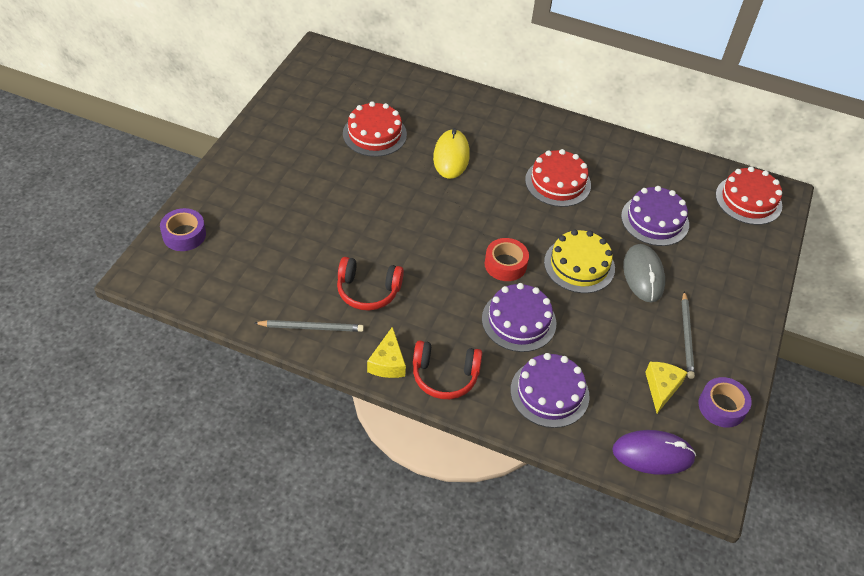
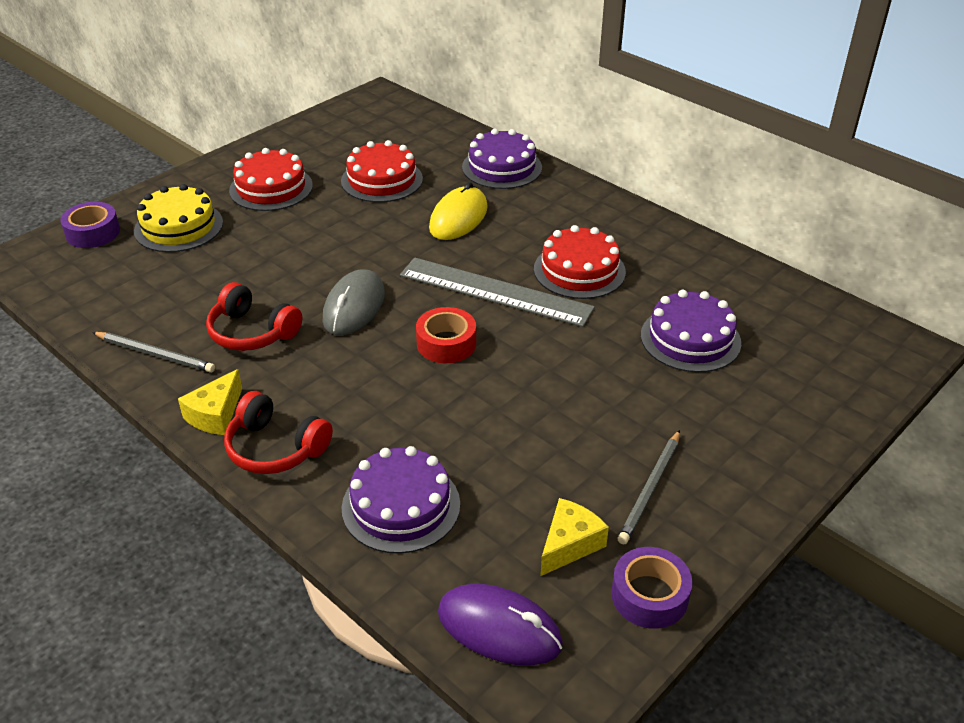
camera: 25 degrees right, 10 degrees down
purple cake [482,283,556,352] -> purple cake moved to [462,129,542,189]
yellow cake [544,229,615,293] -> yellow cake moved to [134,184,223,252]
grey mouse [623,244,665,302] -> grey mouse moved to [323,269,385,335]
red cake [716,166,782,225] -> red cake moved to [229,148,313,211]
none -> grey ruler [400,257,595,327]

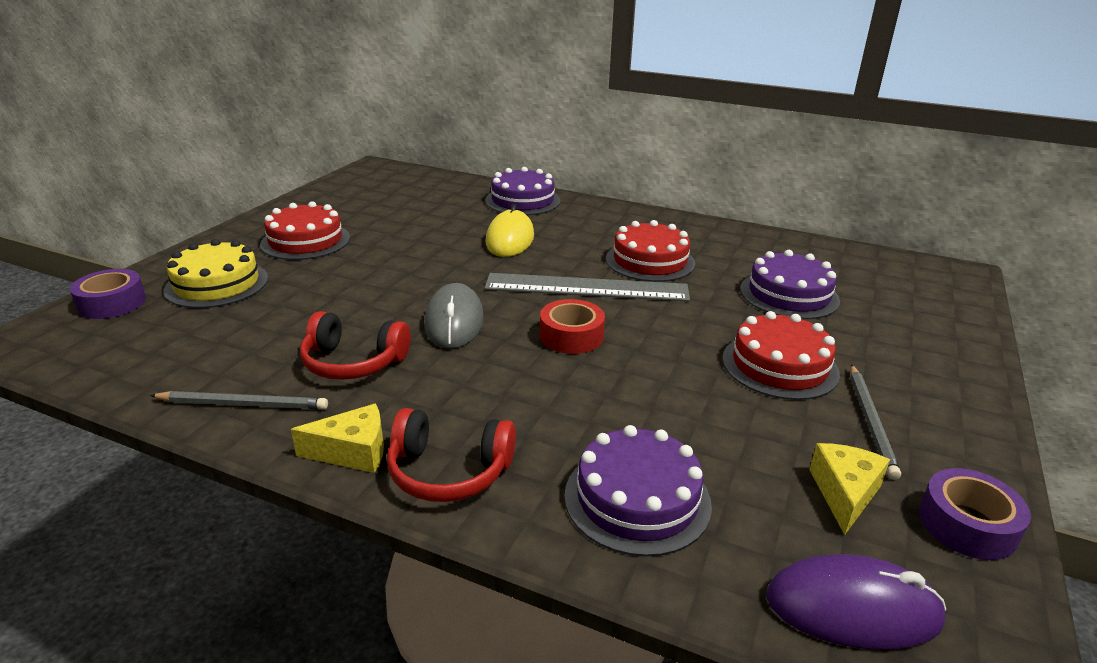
camera: 20 degrees left, 10 degrees down
yellow cheese [178,369,242,435] -> yellow cheese turned 105 degrees counterclockwise [291,404,384,473]
red cake [341,140,423,202] -> red cake moved to [722,311,840,400]

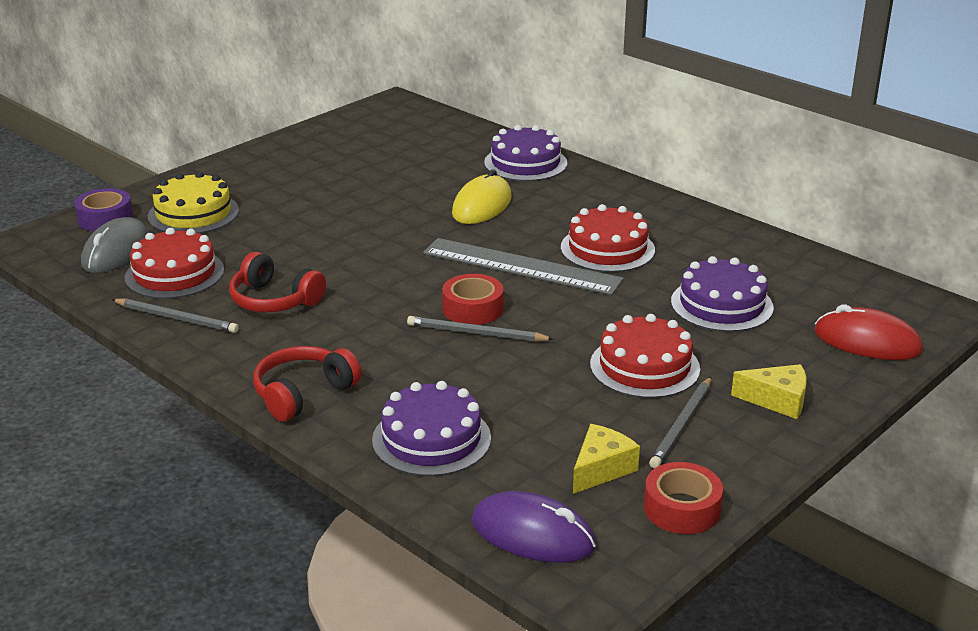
camera: 20 degrees right, 0 degrees up
red cake [260,201,350,260] -> red cake moved to [125,228,224,299]
yellow cheese [291,404,384,473] -> yellow cheese moved to [731,364,807,419]
red headphones [387,408,516,502] -> red headphones turned 105 degrees clockwise [253,346,361,421]
grey mouse [424,283,484,349] -> grey mouse moved to [81,217,149,273]
purple tape [919,468,1031,560] -> red tape [644,462,723,534]
none -> grey pencil [407,316,554,342]
none -> red mouse [815,305,923,360]

